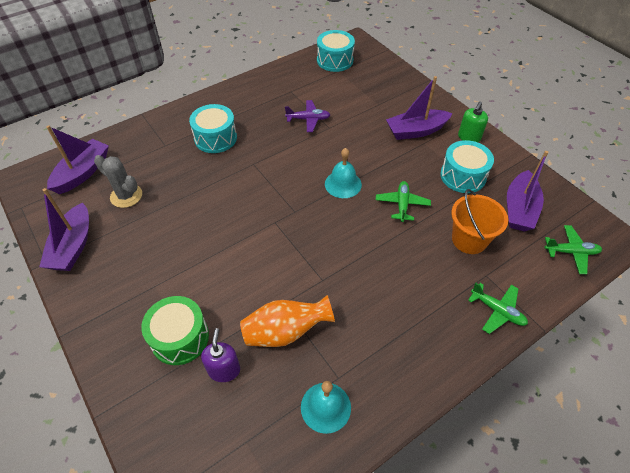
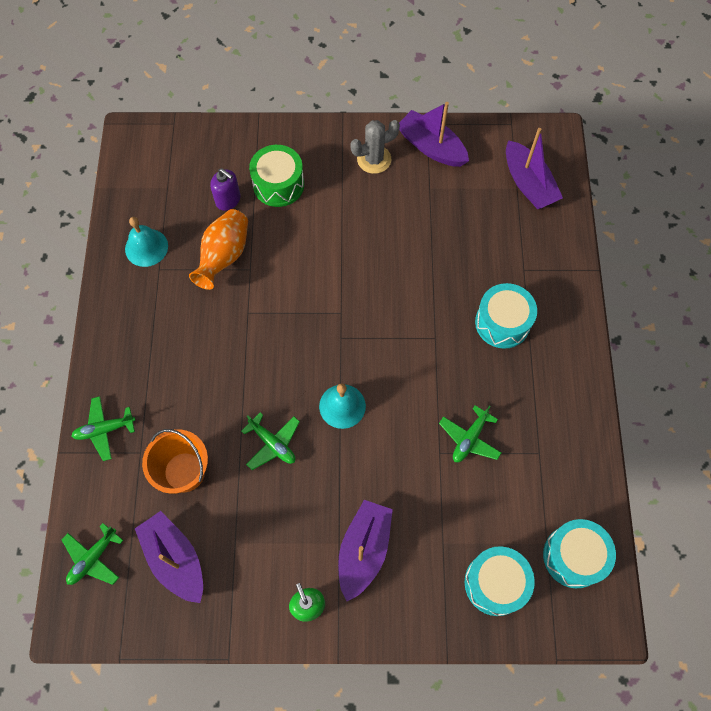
camera: 125 degrees right, 15 degrees up
grey cactus [94,155,142,208] -> grey cactus moved to [350,120,400,174]
purple plane [285,100,330,132] -> green plane [439,405,501,462]
turquoise drum [440,140,494,193] -> turquoise drum moved to [465,546,535,616]

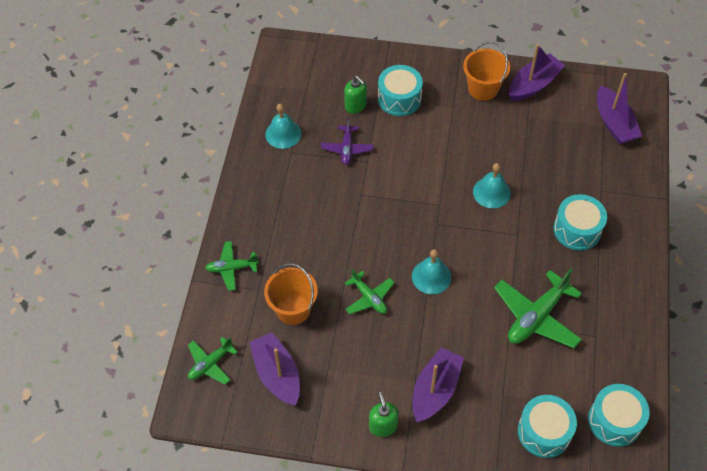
camera: 10 degrees right, 10 degrees down
orange vase [189,209,248,290] -> purple plane [321,118,373,165]
purple soap dispenser [210,168,240,211] -> green soap dispenser [344,76,367,114]
green drum [249,145,304,207] -> turquoise drum [378,65,423,116]
grey cactus [350,120,400,174] -> orange bucket [463,42,510,101]
purple boat [399,102,469,167] -> purple boat turned 90 degrees clockwise [509,44,565,101]
green plane [439,405,501,462] -> green plane [494,268,582,348], size x1.71
none -> turquoise bell [473,163,511,208]

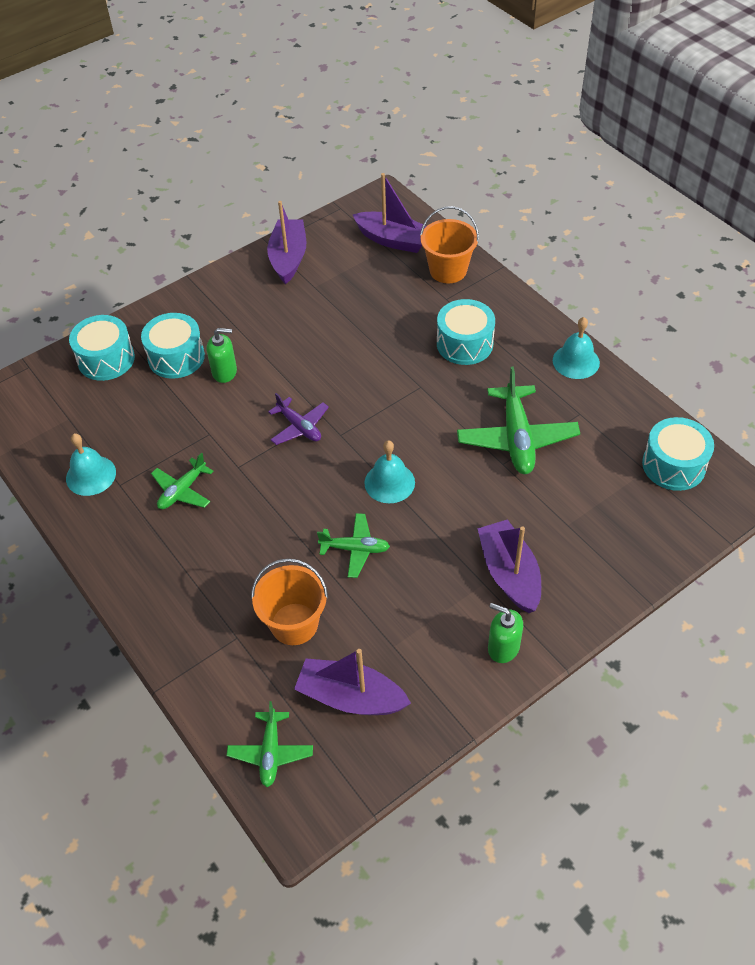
camera: 45 degrees left, 5 degrees down
green plane [205,241,259,291] -> green plane moved to [151,453,213,509]
purple plane [321,118,373,165] -> purple plane moved to [268,393,329,445]
green soap dispenser [344,76,367,114] -> green soap dispenser moved to [207,328,237,383]
orange bucket [463,42,510,101] -> orange bucket moved to [420,206,479,283]
turquoise bell [473,163,511,208] -> turquoise bell moved to [553,317,600,379]
turquoise drum [518,395,577,458] -> turquoise drum moved to [69,315,135,381]

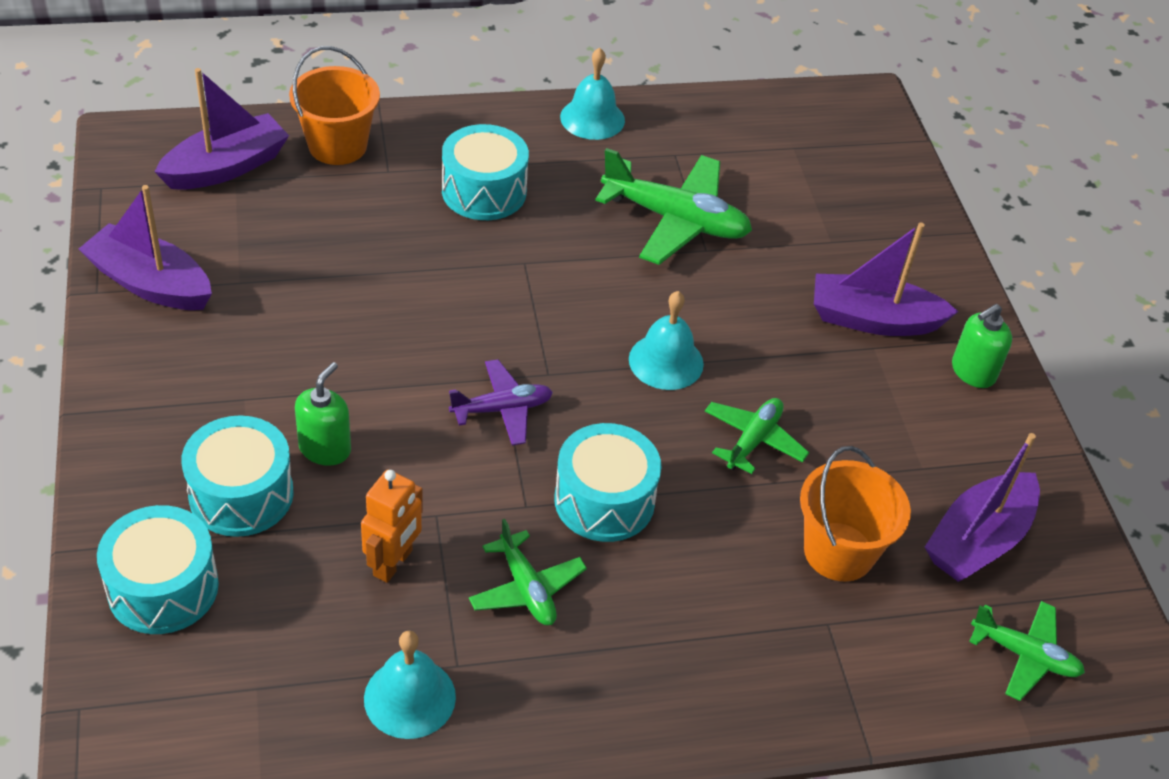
camera: 70 degrees left, 5 degrees down
turquoise drum [642,417,714,491] -> turquoise drum moved to [554,423,662,542]
none -> orange robot [361,470,423,583]

